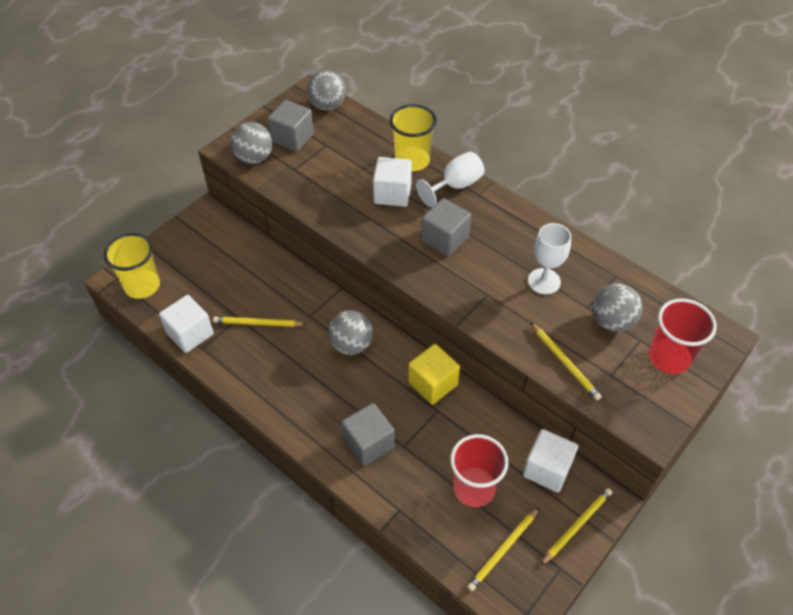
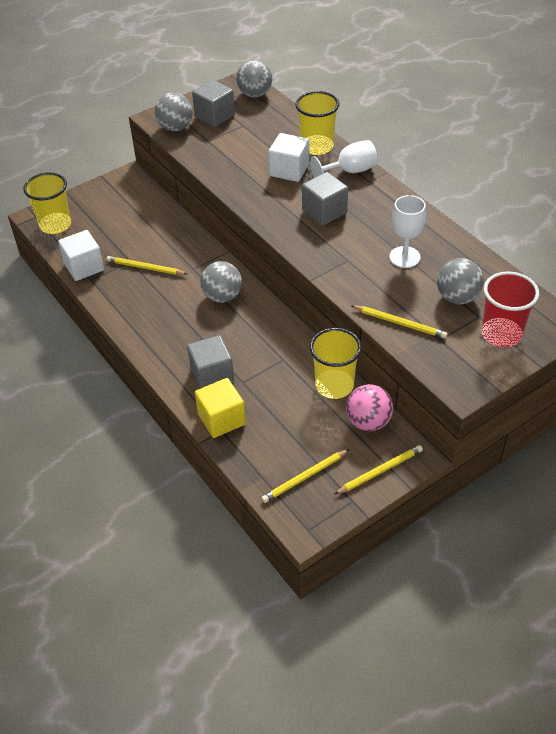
camera: 15 degrees right, 5 degrees down
yellow cube [408,344,460,405] -> yellow cube moved to [195,378,246,438]
red cup [450,434,509,507] -> none
white cube [523,429,579,492] -> pink ball [346,384,393,431]
yellow pencil [531,323,602,401] -> yellow pencil turned 45 degrees counterclockwise [352,305,447,339]
none -> yellow cup [310,328,362,399]

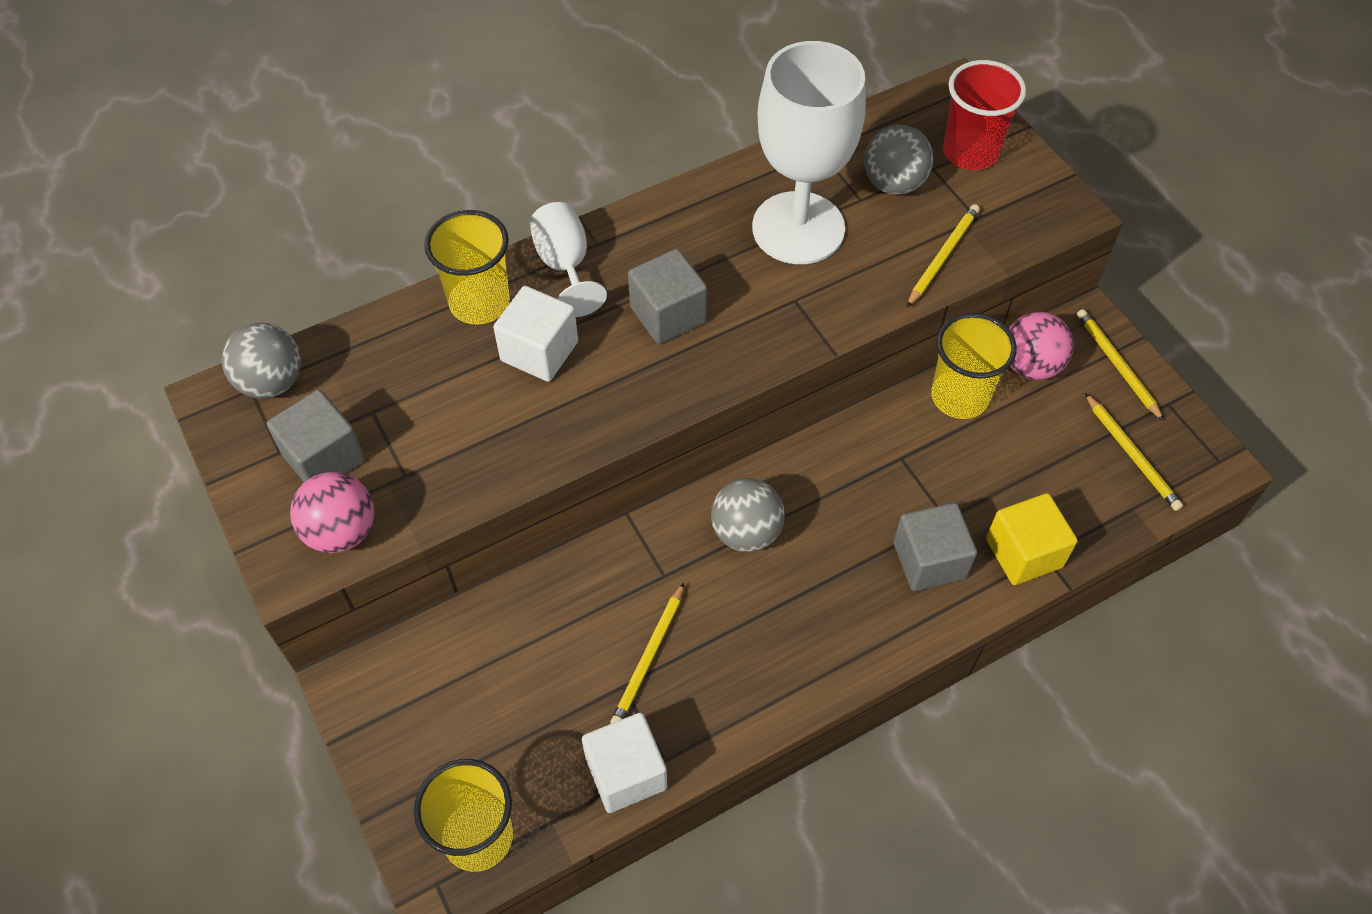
camera: 85 degrees left, 10 degrees up
grey ball [155,92,193,131] -> pink ball [290,472,374,553]
white goblet [389,195,426,268] -> white goblet [752,41,866,264], size x1.89

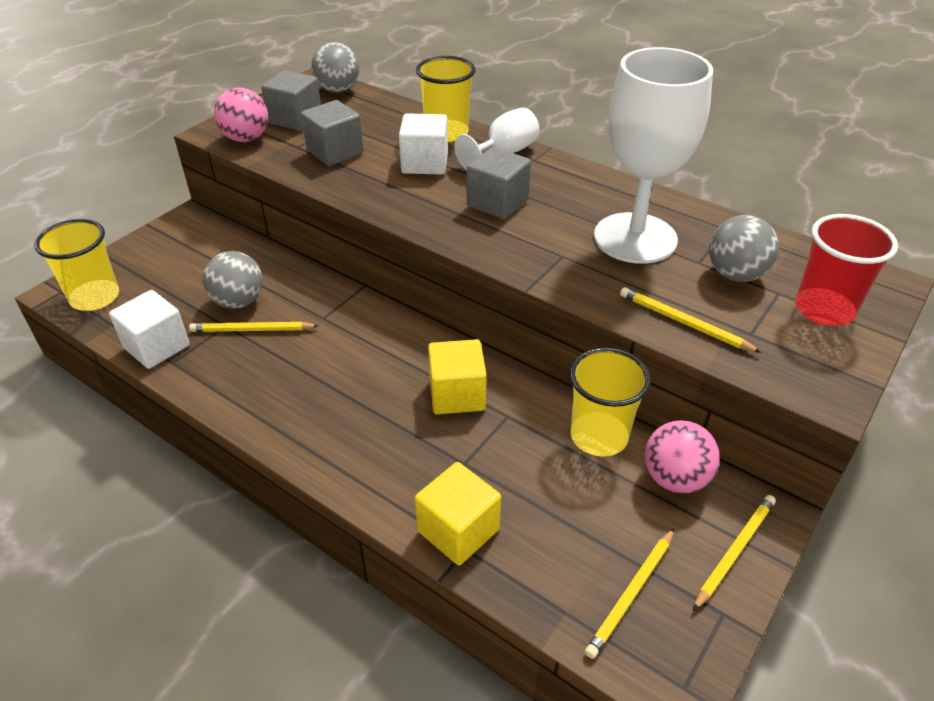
camera: 65 degrees right, 15 degrees down
grey ball [711,478,785,552] -> grey ball moved to [203,251,263,309]
grey cube [893,503,977,591] -> grey cube moved to [301,100,364,166]
yellow pencil [907,204,980,307] -> yellow pencil turned 150 degrees counterclockwise [620,287,762,353]
none -> yellow cube [428,339,487,414]

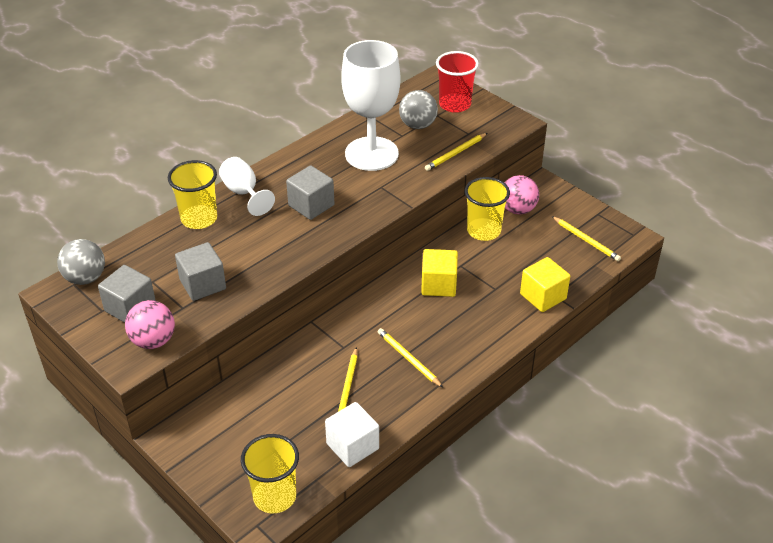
camera: 80 degrees left, 0 degrees up
grey ball [203,251,263,309] -> none
white cube [399,113,448,175] -> none
yellow pencil [693,495,776,611] -> yellow pencil moved to [378,328,443,388]

